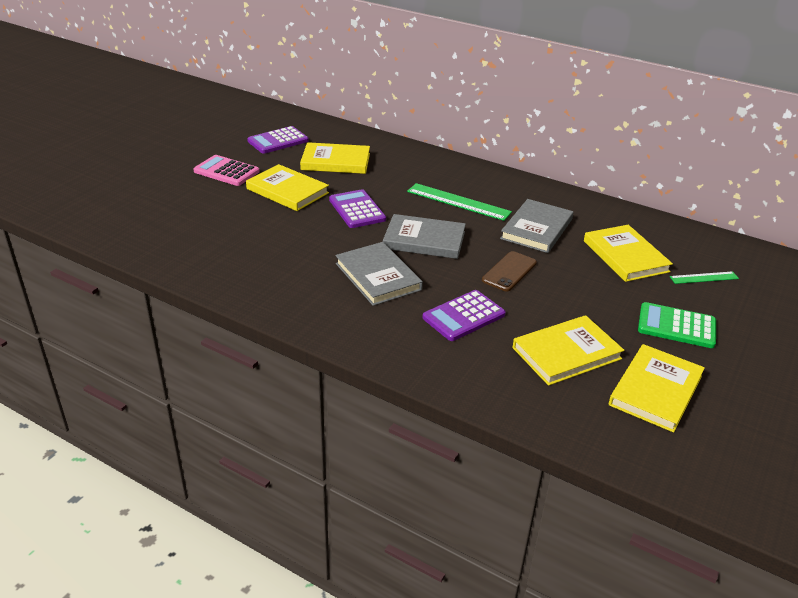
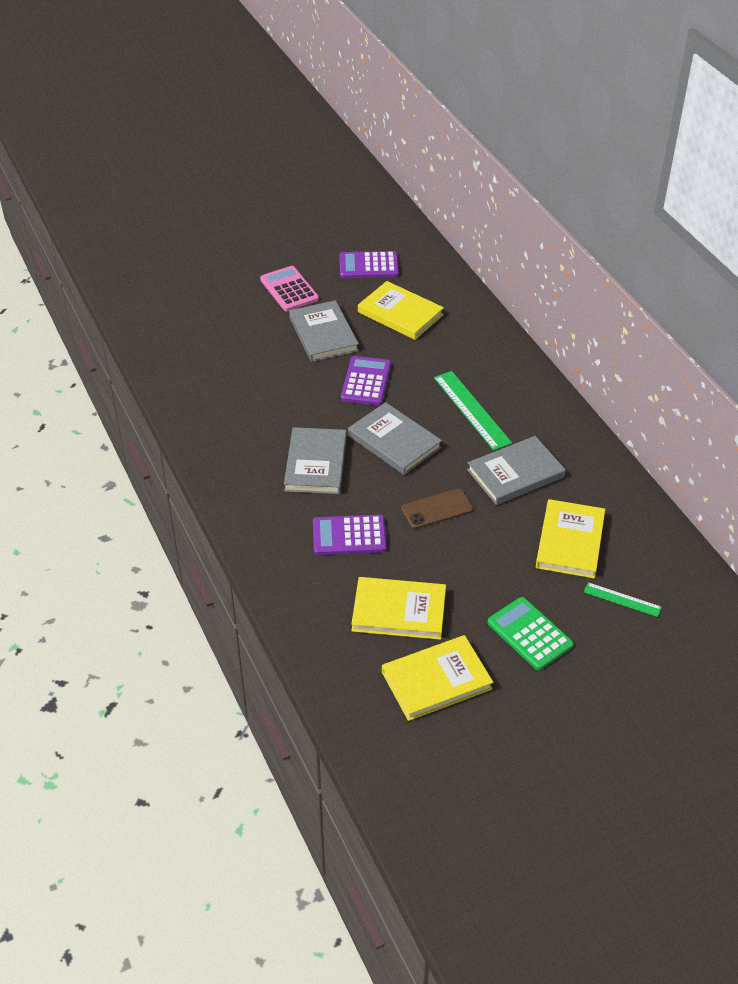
camera: 35 degrees right, 10 degrees up
yellow book [246,164,329,211] -> grey book [289,300,359,362]

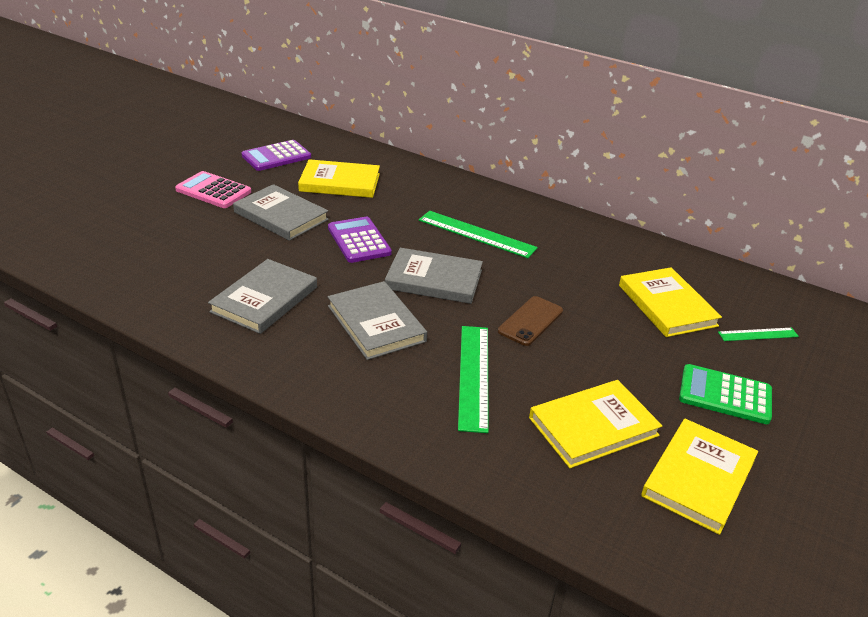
camera: 35 degrees left, 10 degrees down
purple calculator [313,515,387,555] -> green ruler [458,326,489,433]
grey book [467,436,566,505] -> grey book moved to [208,259,317,334]

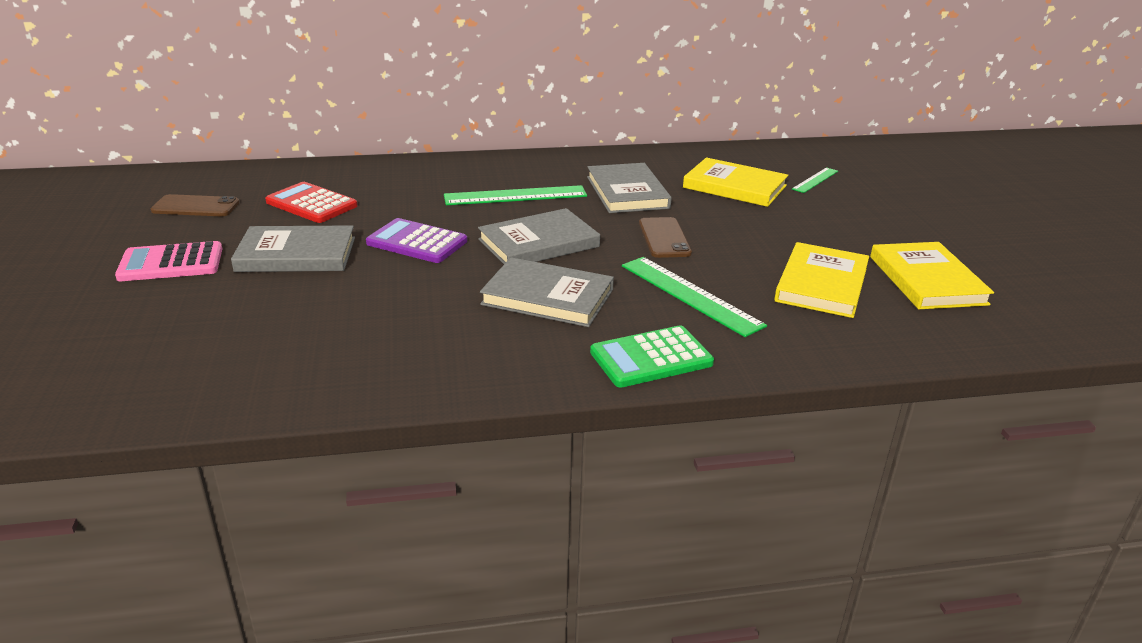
camera: 40 degrees left, 5 degrees down
grey book [208,259,317,334] -> grey book moved to [587,163,672,213]
purple calculator [242,140,311,171] -> brown phone [151,194,240,216]
yellow book [298,159,380,198] -> red calculator [265,182,358,223]
green calculator [679,364,772,424] -> green calculator moved to [590,326,714,388]

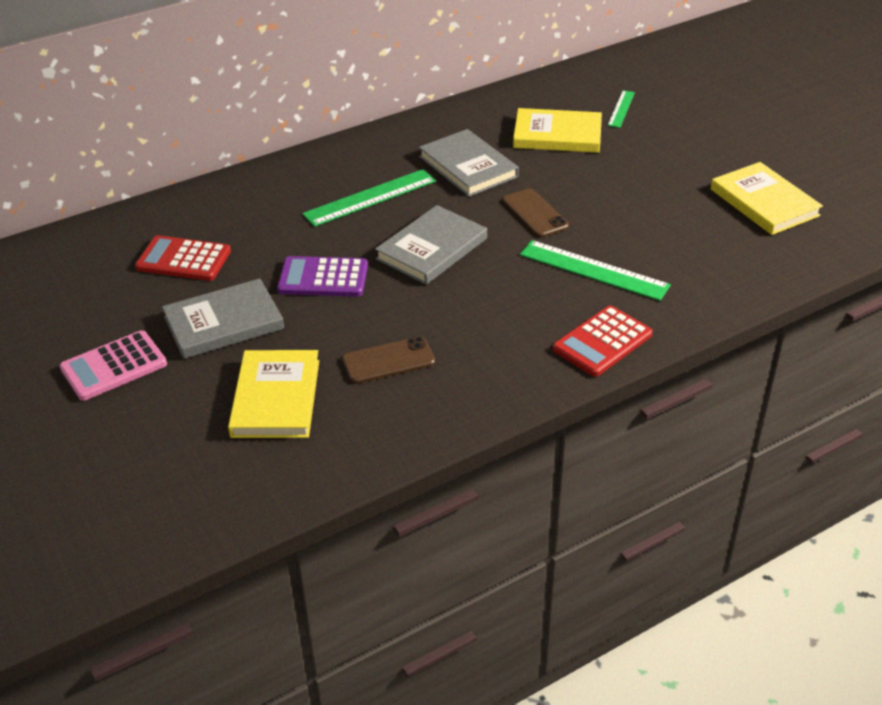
camera: 20 degrees left, 10 degrees up
brown phone [151,194,240,216] -> brown phone moved to [342,337,435,384]
grey book [480,257,614,327] -> none
green calculator [590,326,714,388] -> red calculator [553,305,653,377]
yellow book [774,242,869,318] -> yellow book moved to [228,350,319,438]

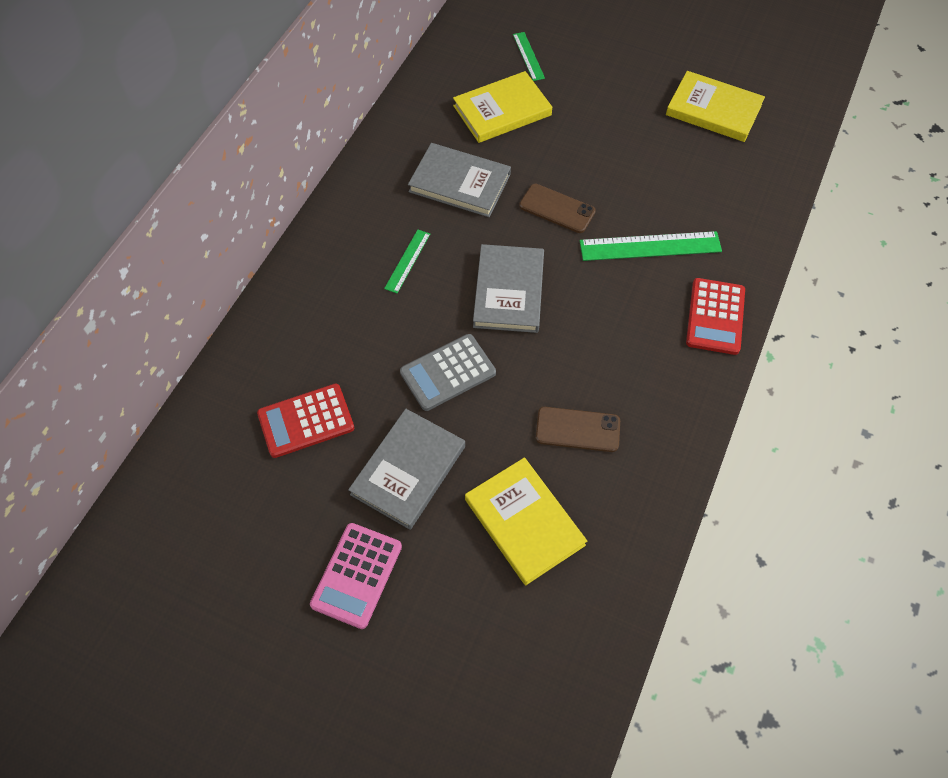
camera: 35 degrees left, 20 degrees up
purple calculator [277,256,368,297] -> grey calculator [400,334,496,411]
green ruler [302,169,436,227] -> green ruler [384,230,430,293], size x0.56
brown phone [342,337,435,384] -> brown phone turned 60 degrees clockwise [536,407,620,452]

